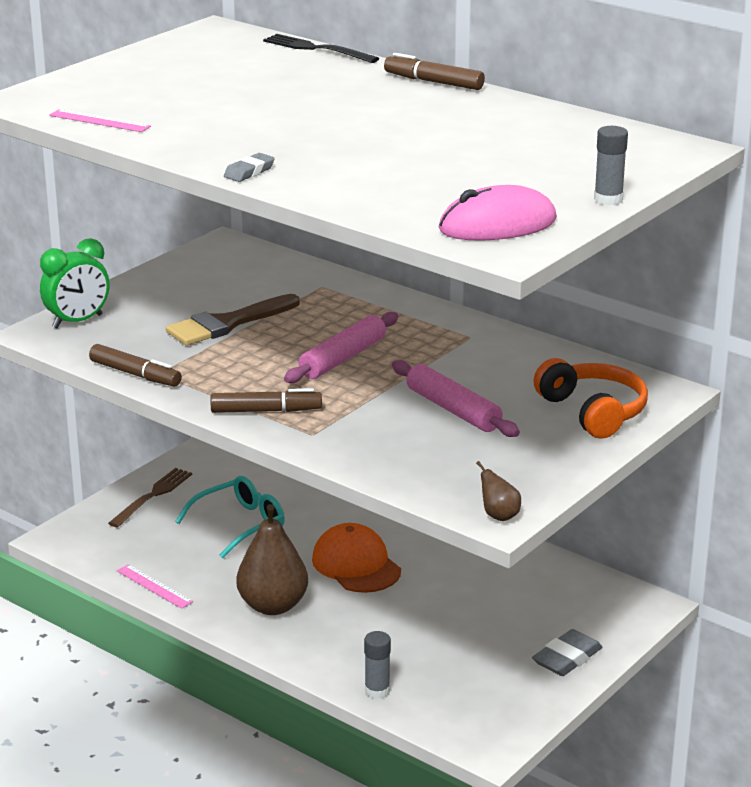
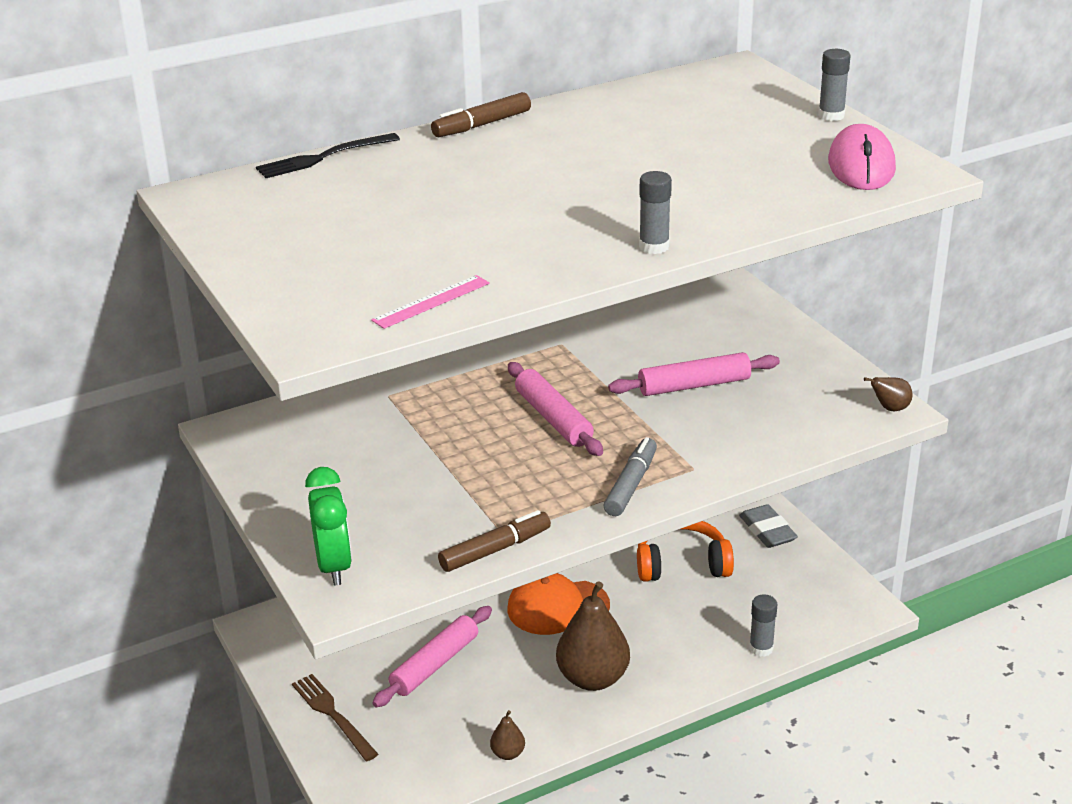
camera: 65 degrees left, 5 degrees up
pink ruler [117,564,193,609] -> brown pear [490,710,525,760]
brown brush [166,294,300,346] -> none
turquoise glasses [175,476,285,558] -> pink rolling pin [372,606,492,707]
brown marker [210,388,322,413] -> grey marker [603,437,657,516]
grey eraser [224,153,275,182] -> grey glue stick [639,171,672,254]
orange headphones [533,358,648,439] -> orange headphones moved to [637,521,734,582]

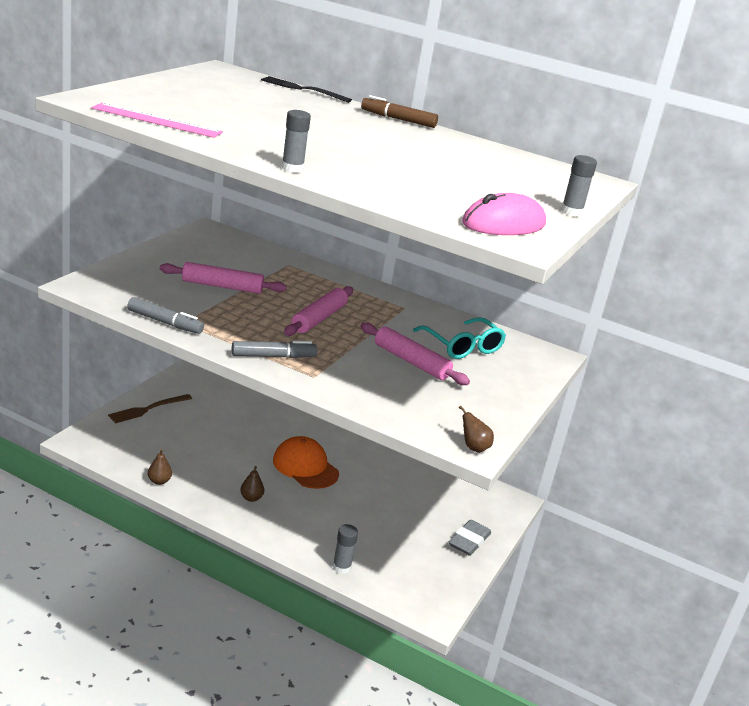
camera: 50 degrees right, 5 degrees down
brown fork [292,674,378,761] -> brown fork turned 150 degrees counterclockwise [108,394,192,424]
green clock [305,467,352,586] -> none
pink ruler [371,275,490,329] -> pink ruler [91,103,223,138], size x1.53
pink rolling pin [372,606,492,707] -> pink rolling pin moved to [160,262,287,294]
brown marker [438,510,551,572] -> grey marker [127,297,204,334]
brown pear [556,581,630,691] -> brown pear [240,466,264,502], size x0.45
orange headphones [637,521,734,582] -> none
none -> turquoise glasses [413,317,506,359]

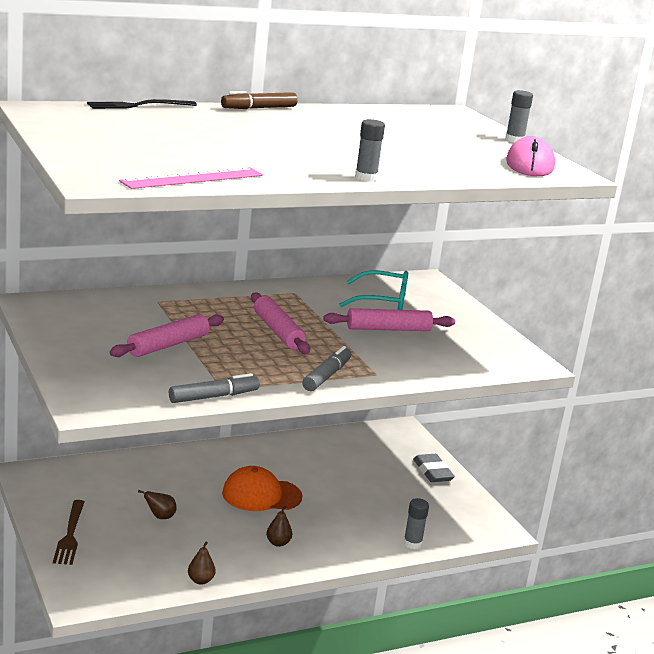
camera: 50 degrees left, 5 degrees down
brown pear [459,405,494,453] -> brown pear moved to [138,490,177,519]

